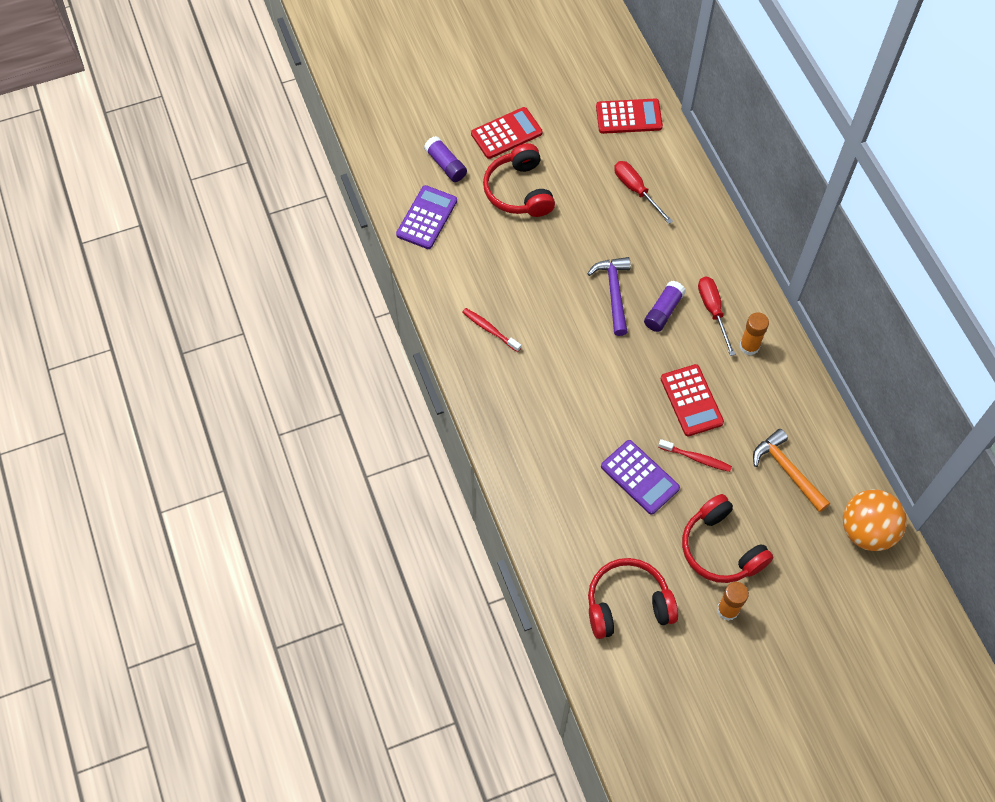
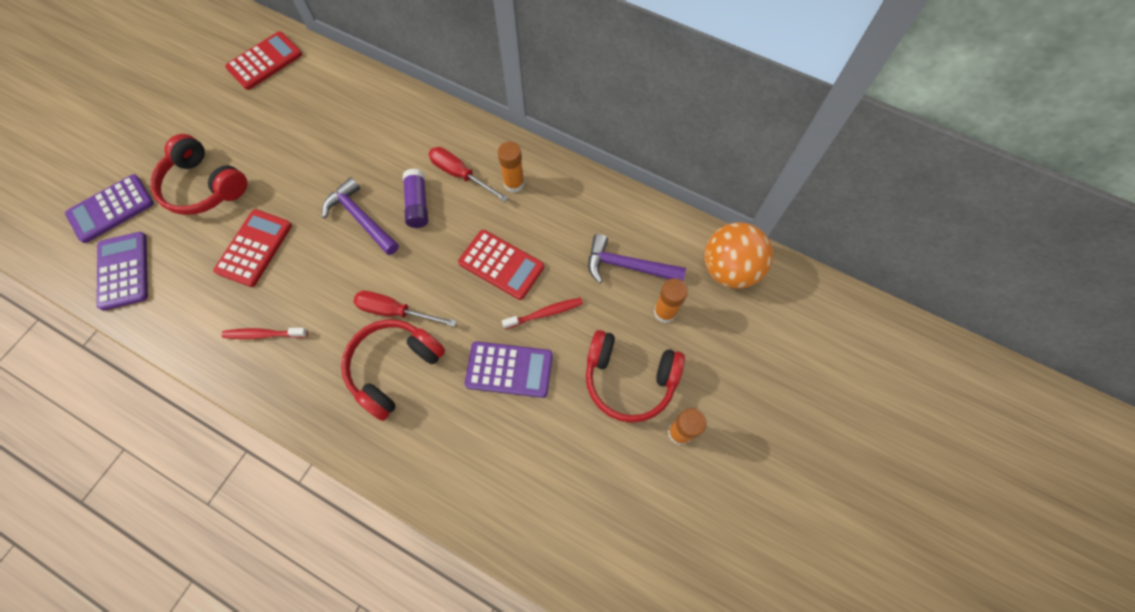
camera: 40 degrees left, 5 degrees up
purple glue stick [424,136,467,182] -> purple calculator [65,174,154,243]
red calculator [471,107,542,159] -> red calculator moved to [214,209,292,287]
red headphones [588,558,678,639] -> red headphones moved to [341,319,445,421]
red screwdriver [614,161,673,224] -> red screwdriver moved to [354,291,456,327]
orange hammer [753,429,830,512] -> purple hammer [588,234,686,283]
none -> orange glue stick [654,278,688,323]

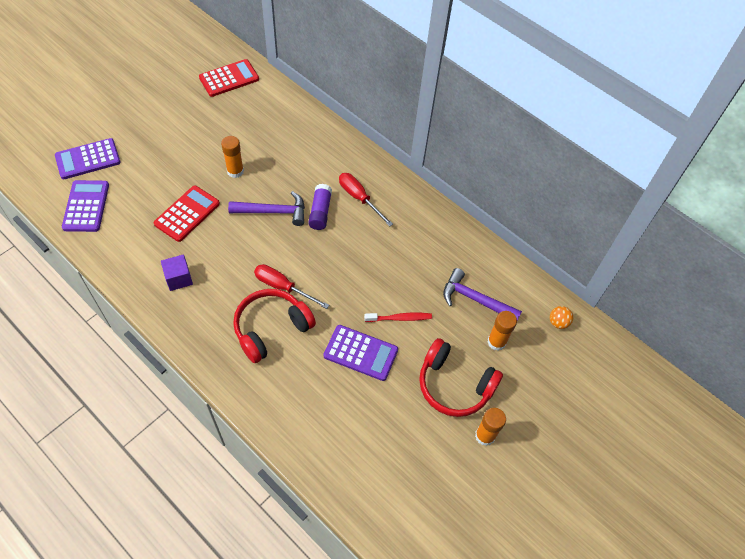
camera: 10 degrees right, 10 degrees down
red headphones [151,134,248,215] -> none
red toothbrush [222,328,308,339] -> purple cube [161,254,193,291]
purple hammer [322,177,399,255] -> purple hammer turned 120 degrees clockwise [228,191,305,226]
red calculator [458,230,544,300] -> none
orange glue stick [498,142,525,193] -> orange glue stick moved to [221,136,244,178]
orange ball [704,223,773,288] -> orange ball [550,306,573,329], size x0.43

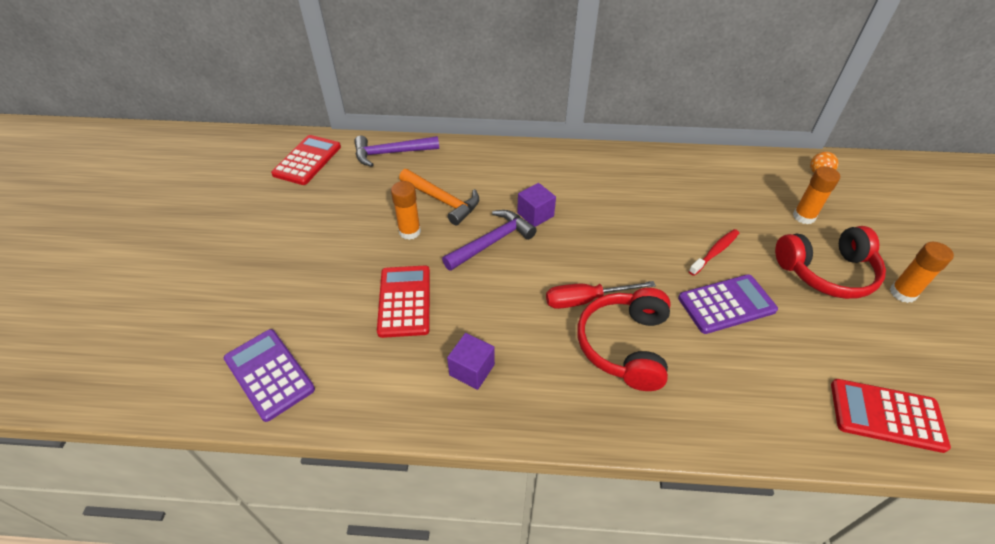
camera: 35 degrees left, 10 degrees down
purple calculator [55,138,121,179] -> none
purple glue stick [308,184,332,230] -> purple cube [517,183,556,227]
red screwdriver [339,173,393,226] -> none
purple hammer [443,268,522,321] -> purple hammer moved to [354,136,439,167]
none -> orange hammer [399,169,479,225]
none -> red calculator [831,379,951,453]

